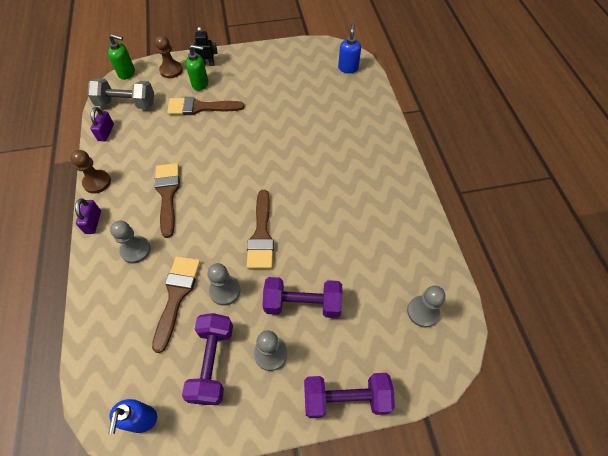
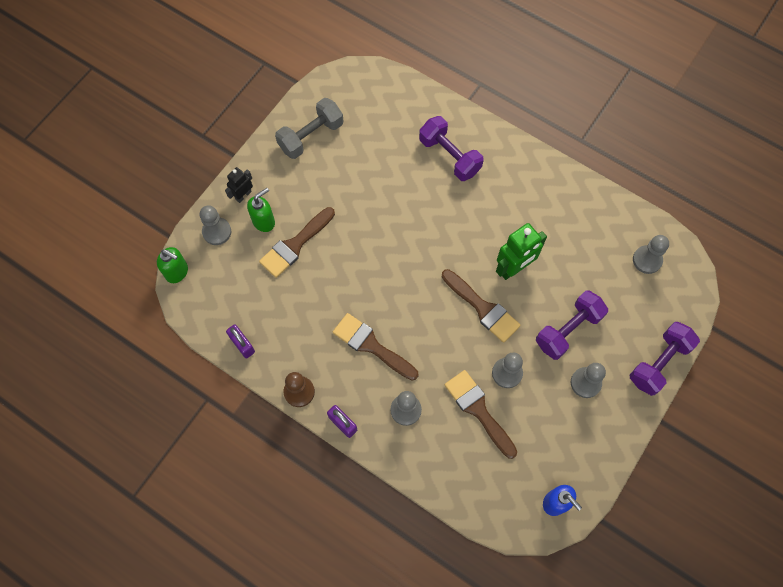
camera: 45 degrees left, 10 degrees up
grey dumbbell [87,78,154,109] -> grey dumbbell moved to [275,98,343,159]
green soap dispenser [108,34,135,80] -> green soap dispenser turned 60 degrees clockwise [157,247,188,283]
brown pawn [155,35,183,78] -> grey pawn [200,205,231,245]
purple dumbbell [182,313,233,405] -> purple dumbbell moved to [419,116,484,181]
blue soap dispenser [338,23,361,73] -> none
none -> green robot [496,223,547,280]

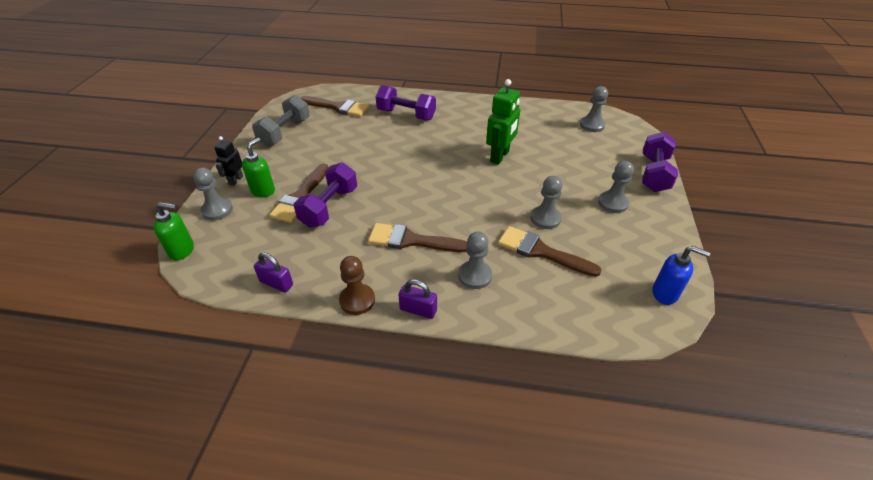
camera: 25 degrees left, 25 degrees down
brown brush [442,269,521,343] -> brown brush moved to [301,96,369,117]
purple dumbbell [536,290,608,360] -> purple dumbbell moved to [294,162,357,228]

